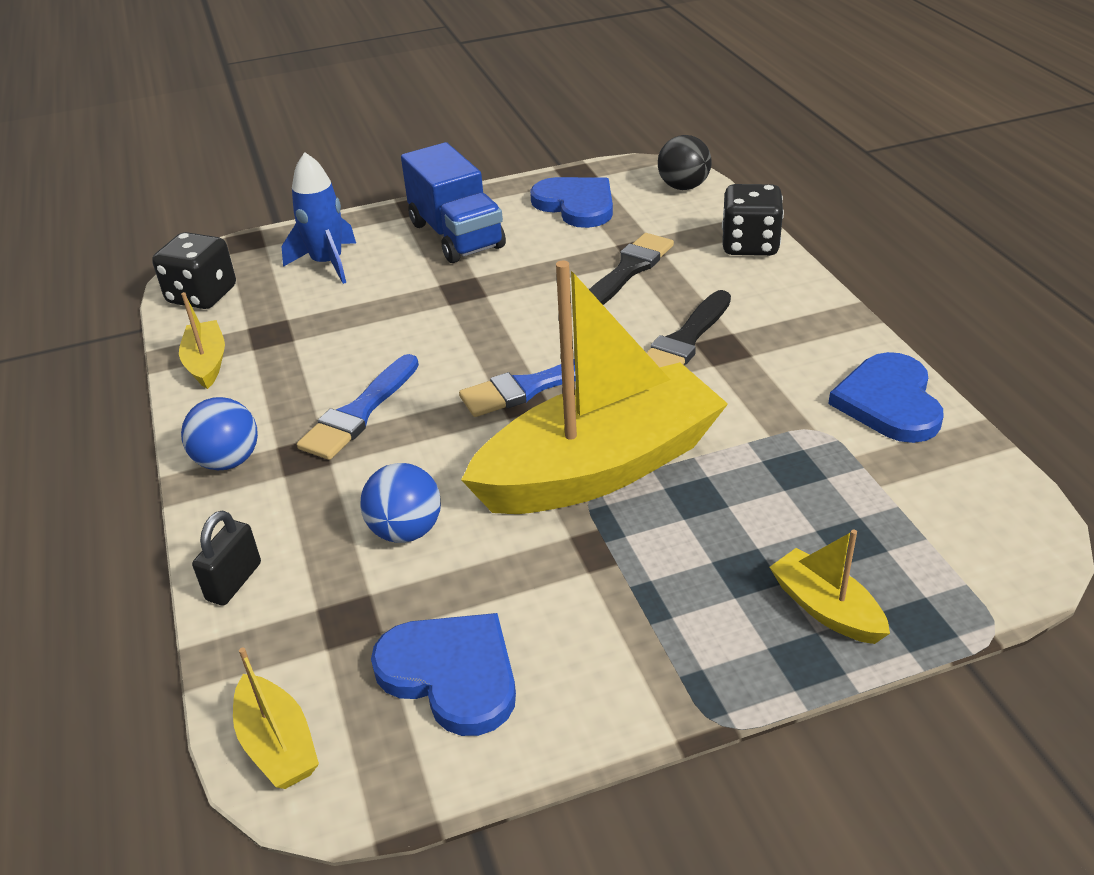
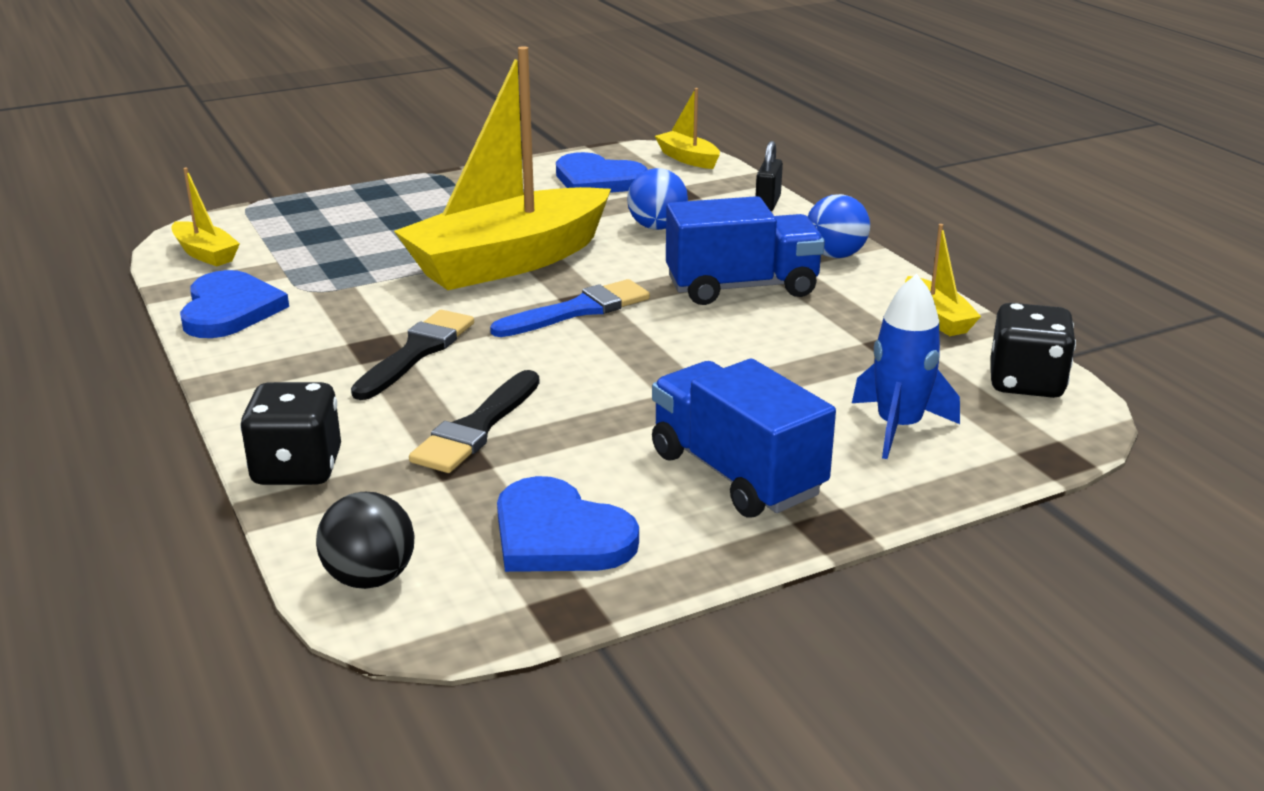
camera: 170 degrees right, 10 degrees down
blue brush [297,354,419,460] -> blue truck [666,196,825,305]
yellow boat [770,529,890,644] -> yellow boat moved to [172,168,240,267]

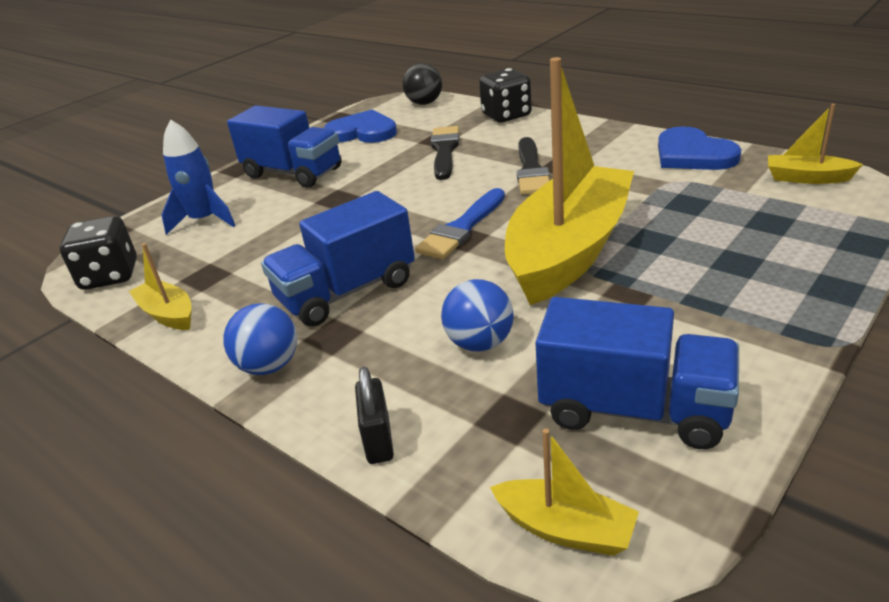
camera: 160 degrees right, 5 degrees up
blue heart [556,152,648,193] -> blue truck [535,297,739,449]

